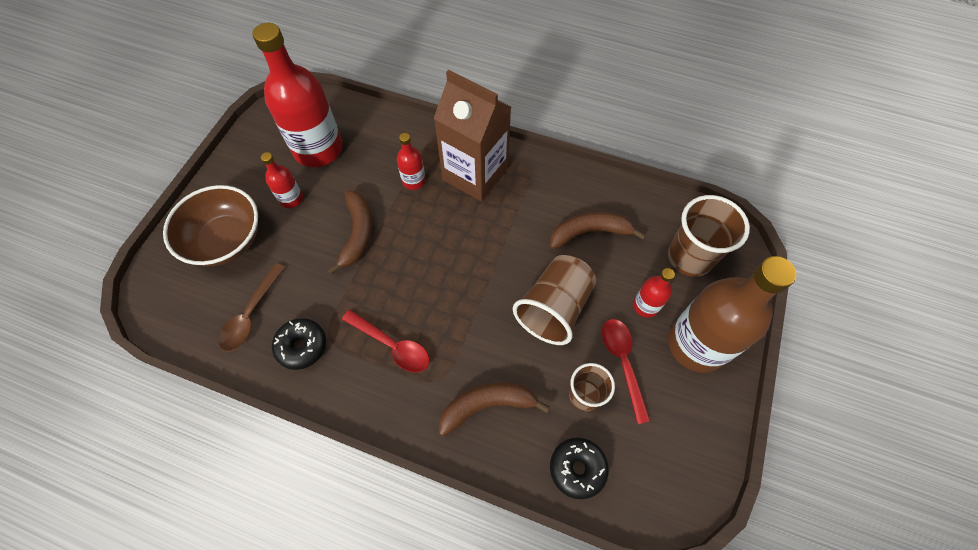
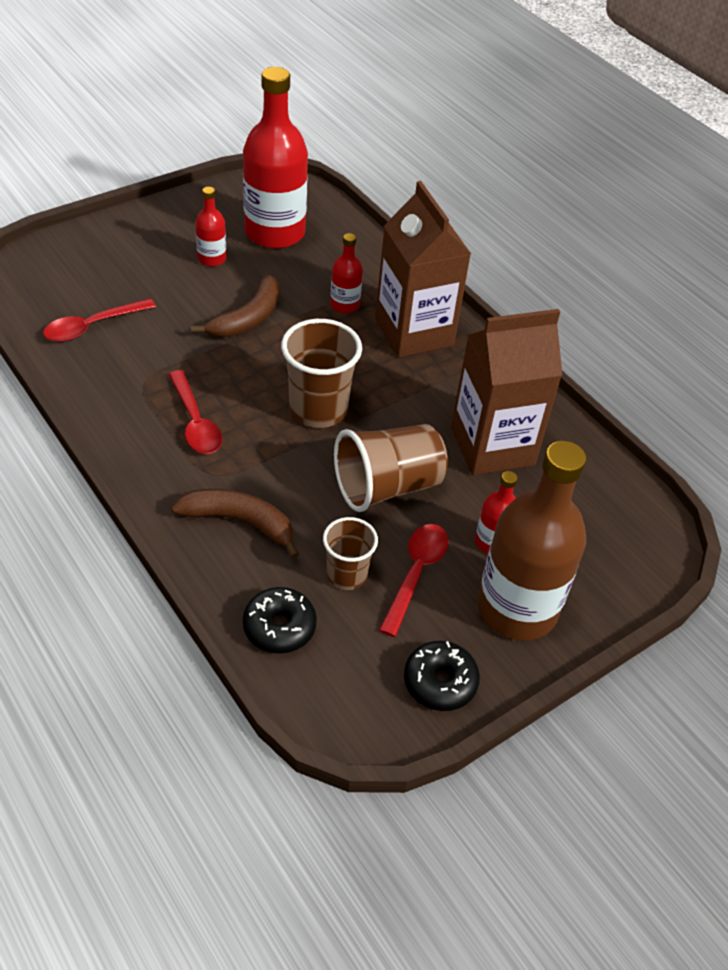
camera: 30 degrees right, 15 degrees down
brown bowl [163,185,258,266] -> none
brown spoon [218,263,285,352] -> red spoon [43,298,156,342]
black donut [272,318,326,370] -> black donut moved to [404,641,480,711]
brown banana [550,212,646,249] -> brown carton [451,309,563,475]
brown cup [668,195,750,277] -> brown cup moved to [281,319,362,428]

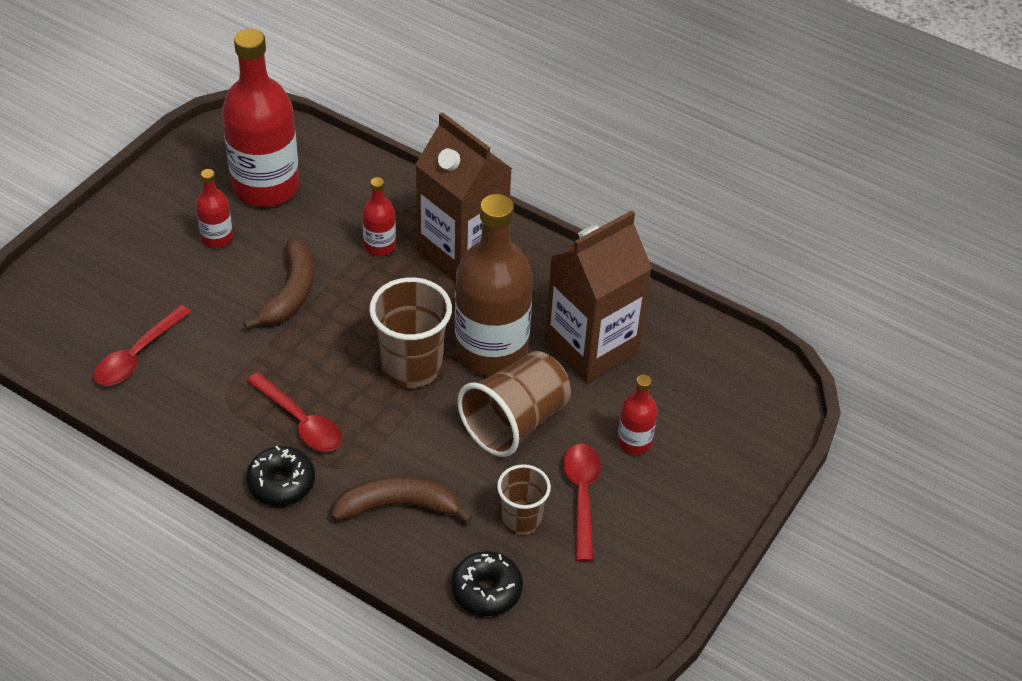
camera: 20 degrees left, 0 degrees up
black donut [404,641,480,711] -> black donut moved to [246,446,315,506]
brown bottle [477,441,586,640] -> brown bottle moved to [455,194,533,376]

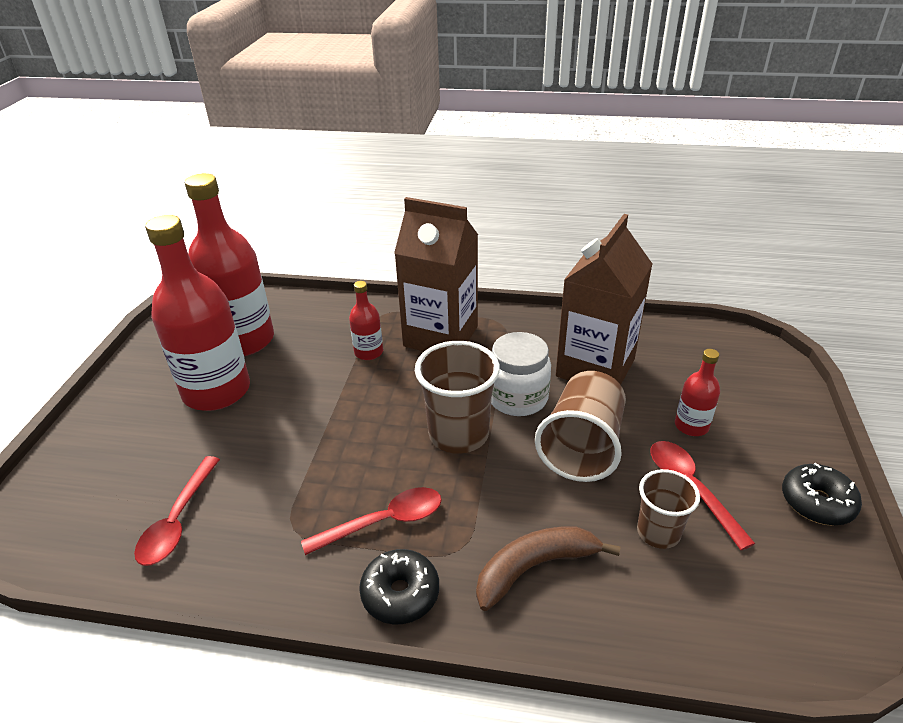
camera: 20 degrees left, 10 degrees down
red bottle [196,169,233,248] -> red bottle [145,215,250,411], size x2.18
brown banana [244,239,314,329] -> none
red spoon [247,372,342,452] -> red spoon turned 45 degrees counterclockwise [301,487,442,555]
black donut [451,551,523,616] -> black donut moved to [782,463,862,526]
brown bottle [455,194,533,376] -> white jar [491,332,551,416]

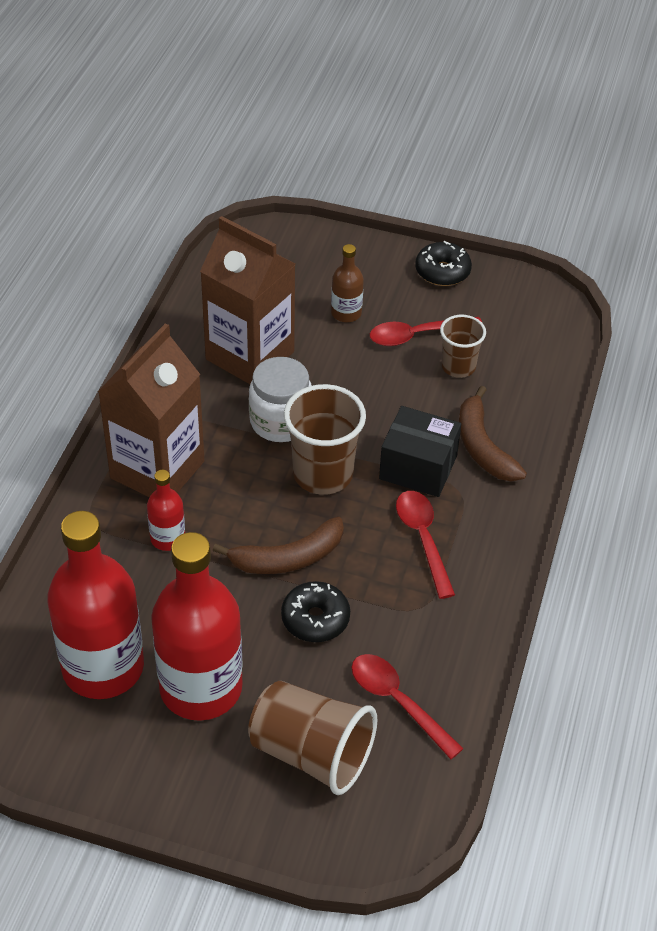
camera: 85 degrees left, 10 degrees up
red spoon [134,456,220,566] -> red spoon turned 150 degrees counterclockwise [352,654,464,759]
black donut [359,549,439,624] -> black donut moved to [281,581,350,642]
brown cup [535,371,626,482] -> brown cup moved to [248,681,377,795]
red bottle [675,349,720,436] -> brown bottle [331,244,364,322]
none -> brown banana [213,516,344,574]
none -> black box [379,406,461,497]

